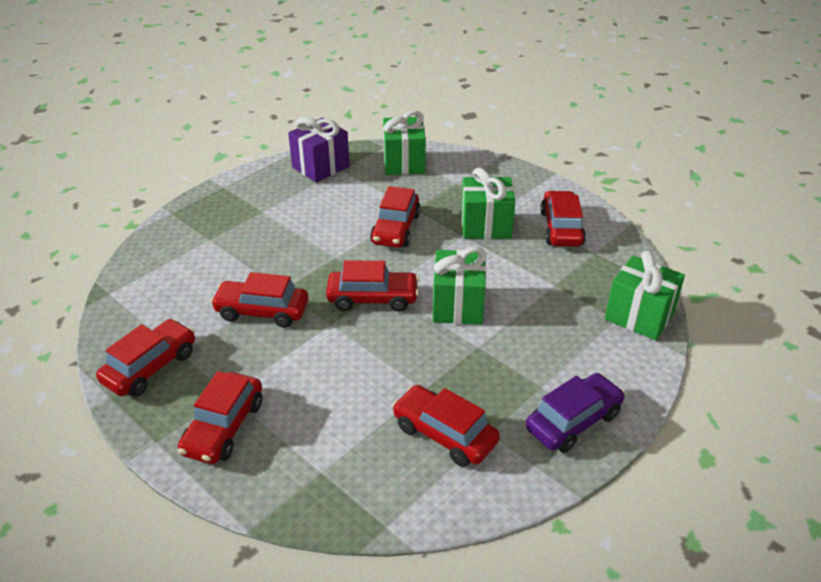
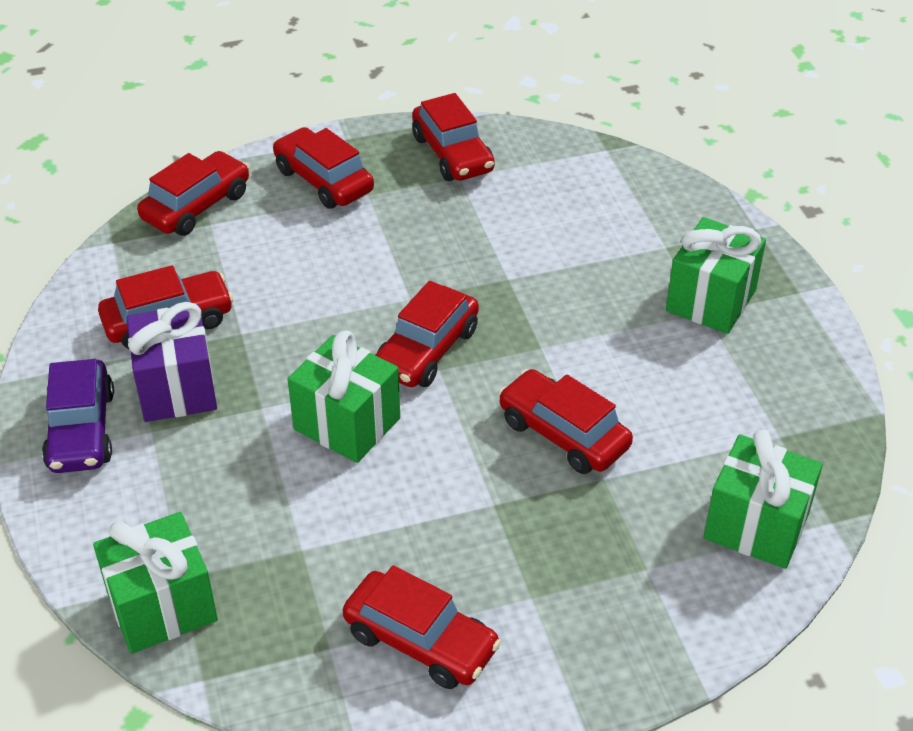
camera: 120 degrees right, 5 degrees up
red car [210,272,308,328] -> red car moved to [137,151,249,236]
purple gift [288,117,350,183] -> purple gift moved to [127,302,217,422]
green gift [461,168,516,239] -> green gift moved to [666,217,766,334]

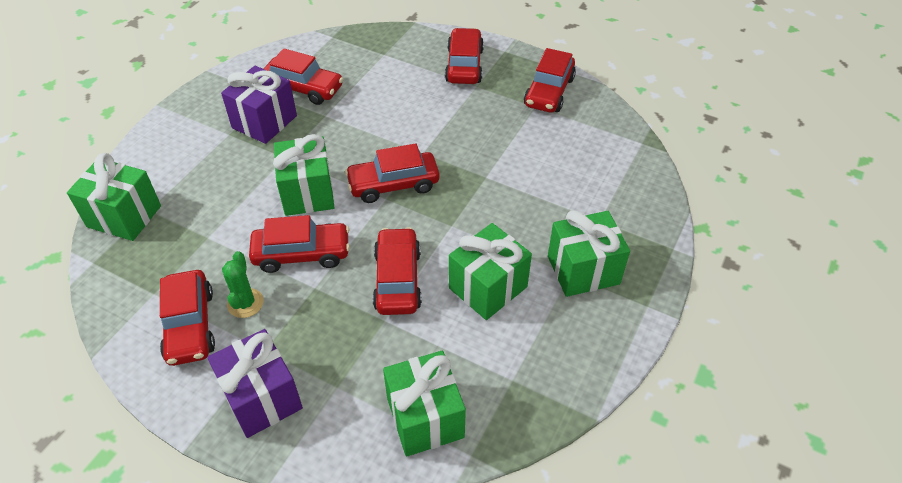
camera: 45 degrees right, 5 degrees up
purple car [42,359,114,473] -> none
red car [137,151,249,236] -> red car moved to [249,215,350,273]
none -> purple gift [207,329,303,438]
none -> green cactus [222,251,264,318]
none -> green gift [449,223,532,320]

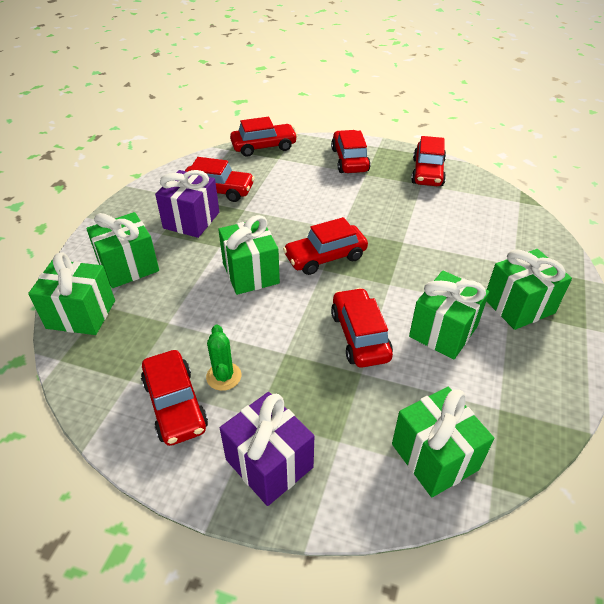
camera: 10 degrees left, 5 degrees down
red car [249,215,350,273] -> red car moved to [230,117,298,157]
none -> green gift [86,212,159,288]

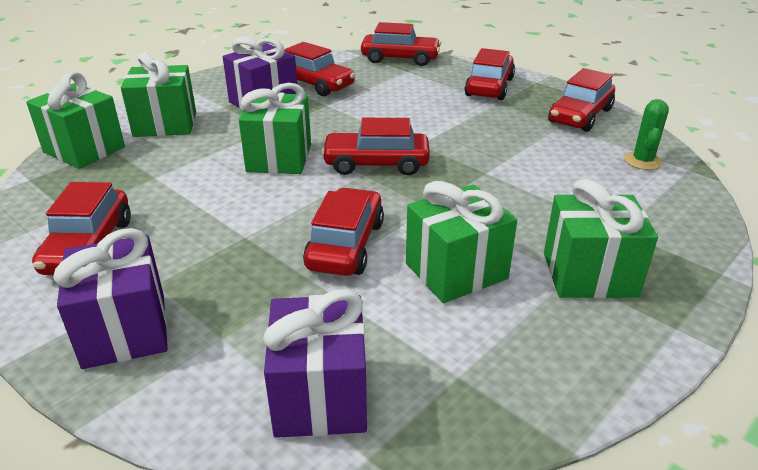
camera: 25 degrees right, 10 degrees down
green cactus [206,325,241,391] -> green cactus moved to [624,99,669,170]
green gift [392,387,494,497] -> purple gift [263,289,367,438]

